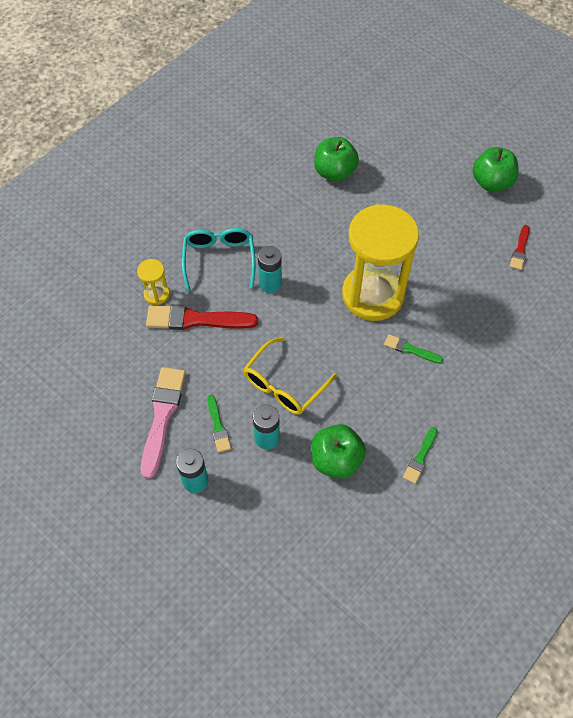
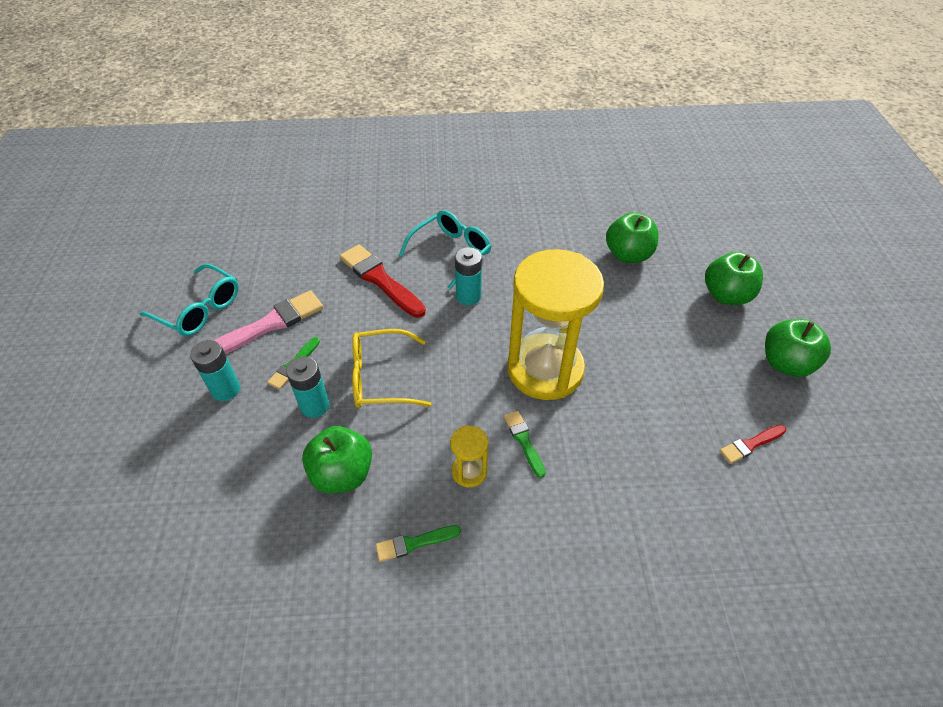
camera: 45 degrees right, 10 degrees down
yellow hourglass [137,259,170,305] -> yellow hourglass moved to [450,426,488,487]
none -> turquoise glasses [140,264,239,336]
none -> green apple [705,252,763,305]

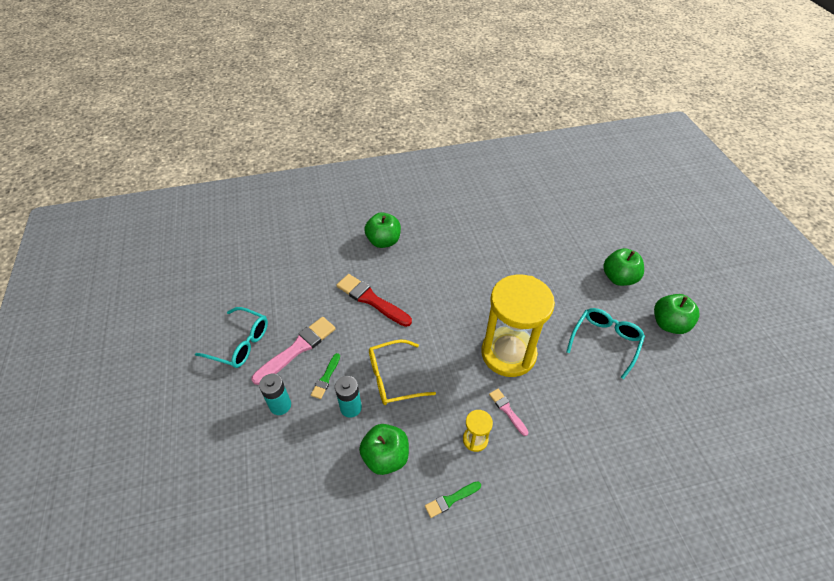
camera: 10 degrees left, 0 degrees up
turquoise glasses [399,210,491,289] -> turquoise glasses moved to [566,308,645,379]
turquoise battery [455,247,482,305] -> none
green brush [504,411,546,478] -> pink brush [489,389,528,436]
green apple [606,212,659,263] -> green apple moved to [364,212,401,248]
red brush [720,425,786,464] -> none

